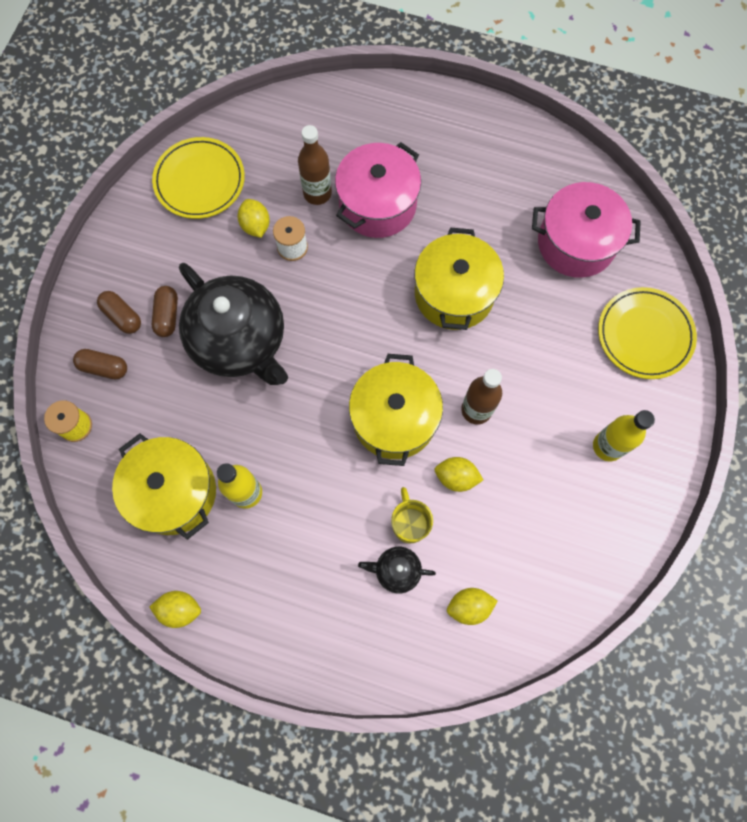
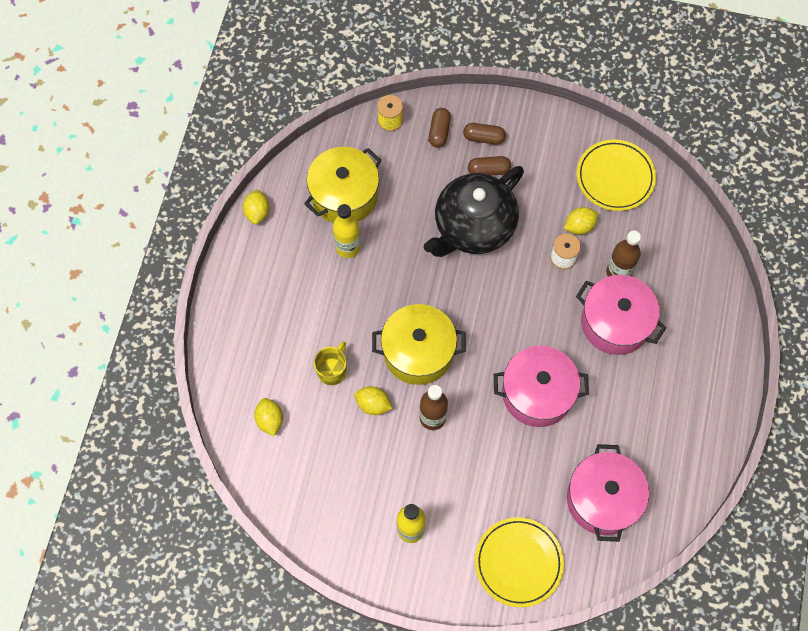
camera: 85 degrees right, 5 degrees down
brown capsule [97,291,141,334] -> brown capsule turned 60 degrees clockwise [463,123,506,145]
black teapot [358,547,436,593] -> none
yellow mug [391,487,433,543] -> yellow mug turned 45 degrees counterclockwise [314,341,347,385]
yellow pot [414,228,504,330] -> pink pot [494,346,589,427]
yellow lemon [435,457,483,492] -> yellow lemon turned 75 degrees counterclockwise [355,386,392,415]

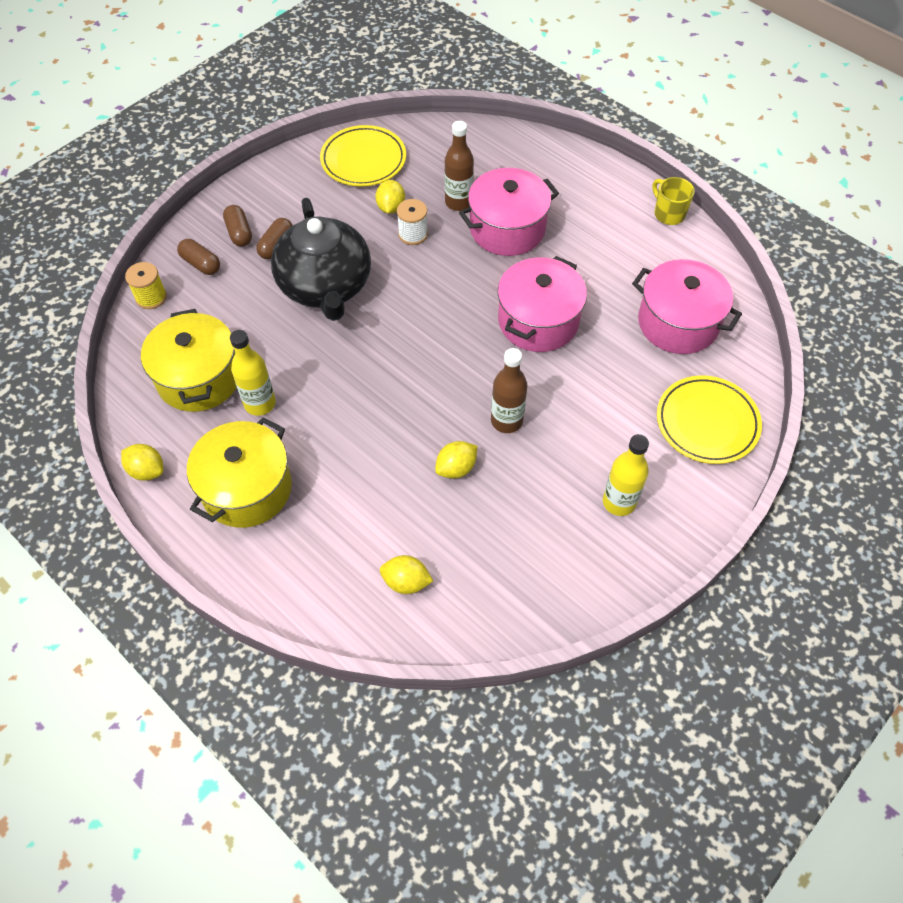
camera: 60 degrees left, 10 degrees down
yellow mug [314,341,347,385] -> yellow mug moved to [652,177,695,225]
yellow pot [372,304,466,385] -> yellow pot moved to [187,417,292,528]
brown capsule [463,123,506,145] -> brown capsule turned 60 degrees counterclockwise [223,205,252,247]

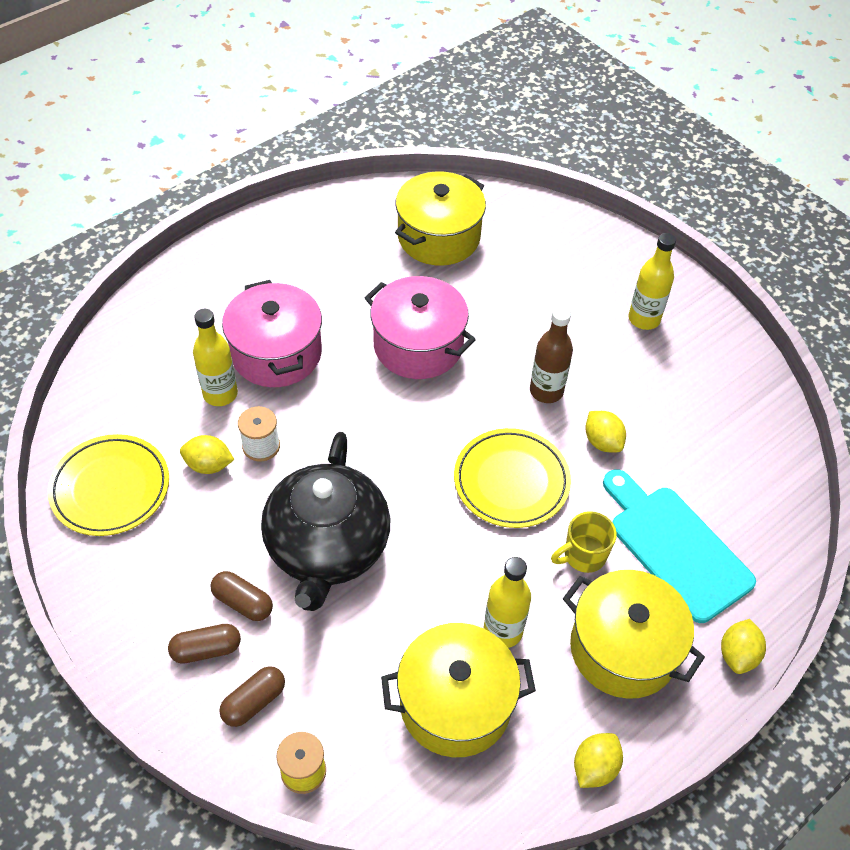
camera: 85 degrees left, 5 degrees down
black teapot [271,198,371,321] -> black teapot turned 105 degrees clockwise [261,432,390,611]
yellow lemon [380,555,433,594] -> yellow lemon moved to [721,619,766,674]
brown bottle [444,121,474,211] -> yellow bottle [193,309,238,406]
pink pot [632,259,742,354] -> yellow pot [395,171,486,266]
yellow mug [652,177,695,225] -> yellow mug moved to [551,511,617,573]
yellow plate [657,375,762,464] -> yellow plate moved to [454,428,571,528]
none -> turquoise cutting board [603,470,756,623]

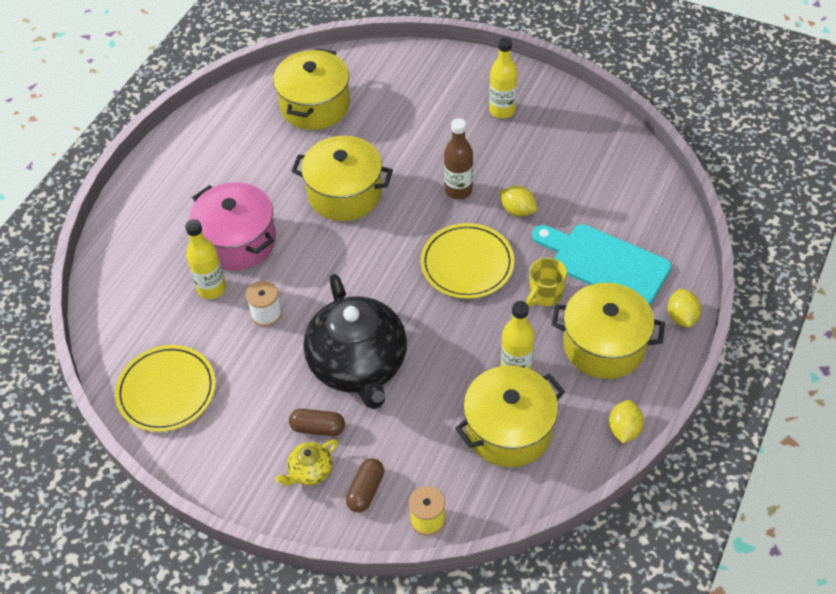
camera: 20 degrees left, 0 degrees up
brown capsule [168,624,241,664] -> yellow teapot [275,439,338,486]
yellow lemon [180,435,235,474] -> none
pink pot [365,276,476,379] -> yellow pot [292,136,393,221]

